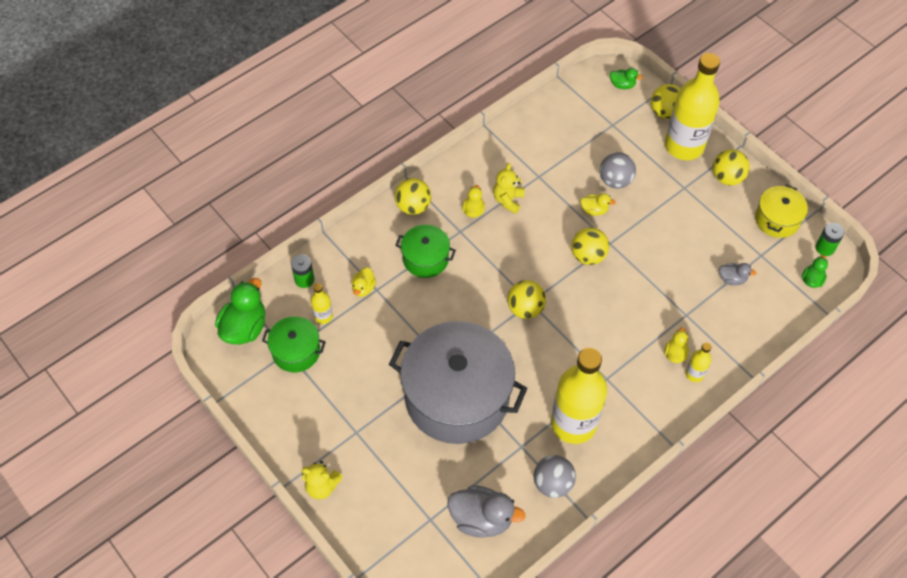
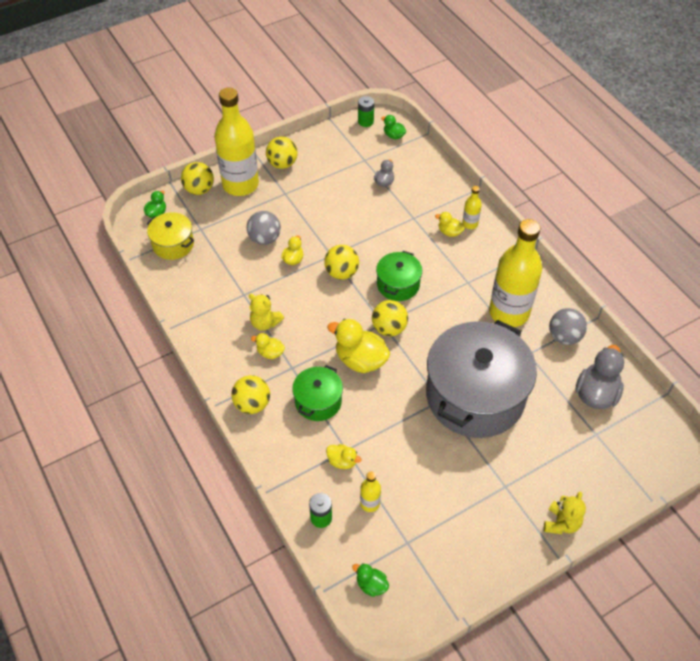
camera: 80 degrees left, 5 degrees down
green duck [215,278,265,344] -> green duck [352,563,389,597], size x0.52
green pot [262,316,326,373] -> green pot moved to [376,251,422,301]
yellow pot [755,185,808,238] -> yellow pot moved to [147,212,194,260]
none -> yellow duck [327,319,390,373]

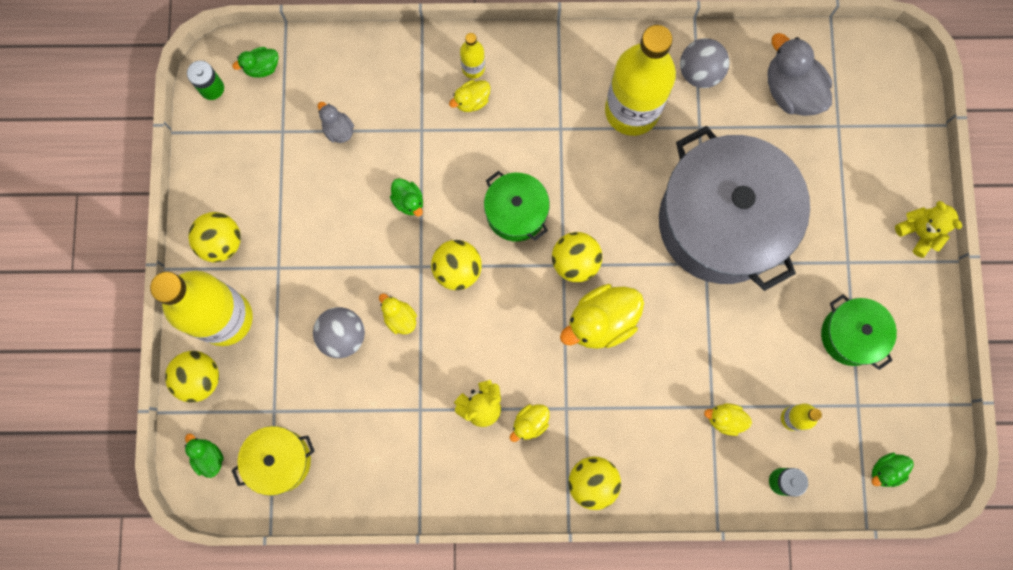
camera: 60 degrees left, 25 degrees up
green pot [292,365,343,421] -> green pot moved to [821,294,897,370]
yellow duck [326,444,361,469] -> yellow duck turned 135 degrees counterclockwise [704,403,752,436]
none -> green duck [390,178,423,217]

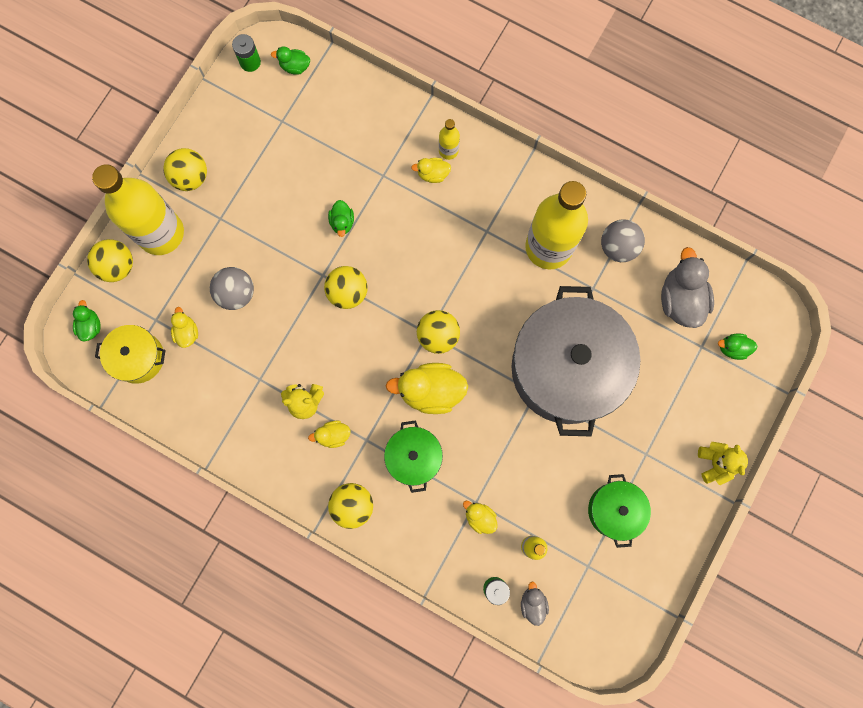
camera: 30 degrees right, 0 degrees up
grey duck [318,102,354,143] -> grey duck moved to [521,582,549,626]
yellow duck [379,294,417,334] -> yellow duck moved to [171,307,198,348]
green pot [484,171,550,242] -> green pot moved to [384,420,443,493]
green duck [872,452,914,487] -> green duck moved to [718,333,758,360]

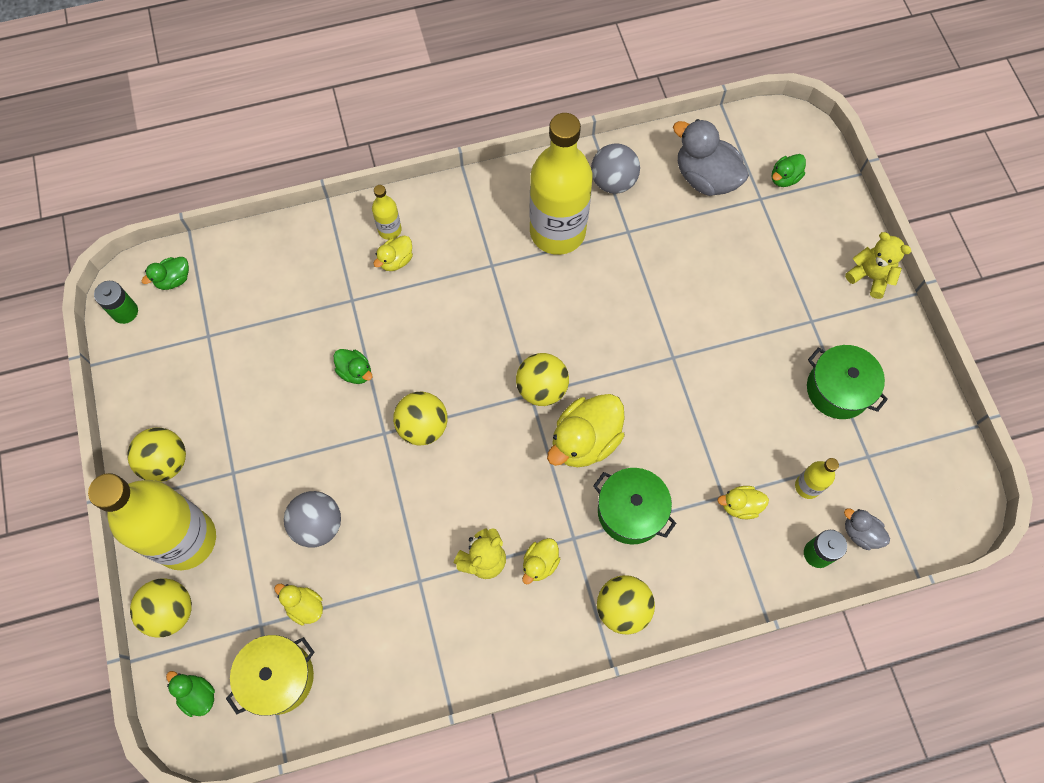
camera: 45 degrees left, 10 degrees down
grey pot [511,286,640,437] -> none

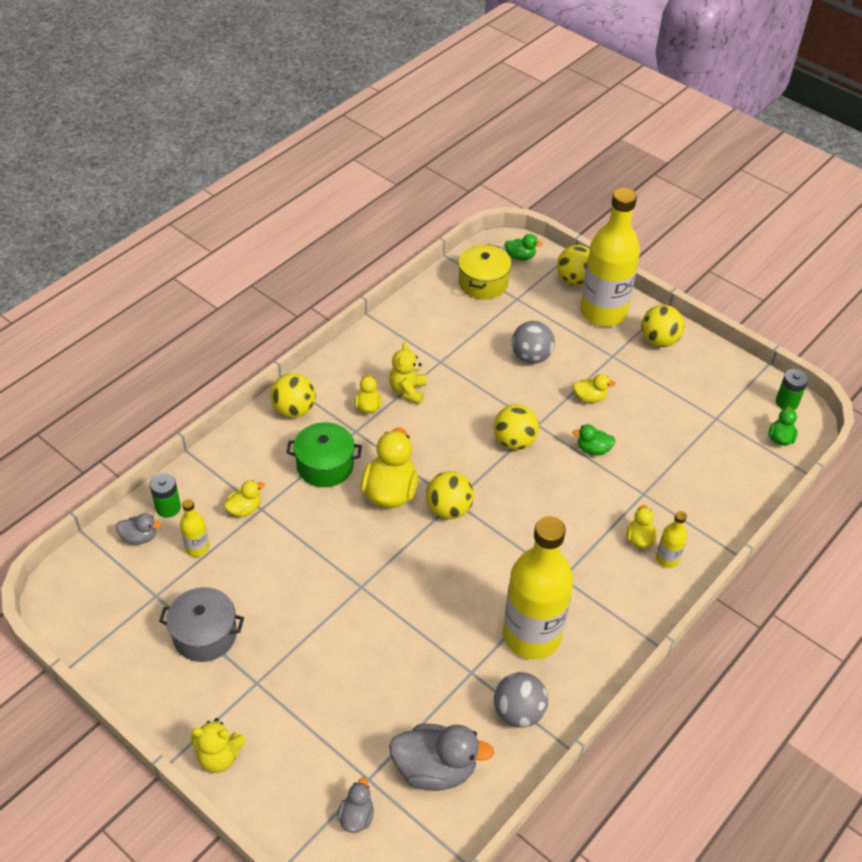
camera: 145 degrees right, 20 degrees down
yellow duck [274,584,323,626] -> yellow duck moved to [573,374,616,403]
green duck [772,154,806,187] -> grey duck [337,777,374,833]
green pot [807,345,888,419] -> grey pot [159,587,244,662]

